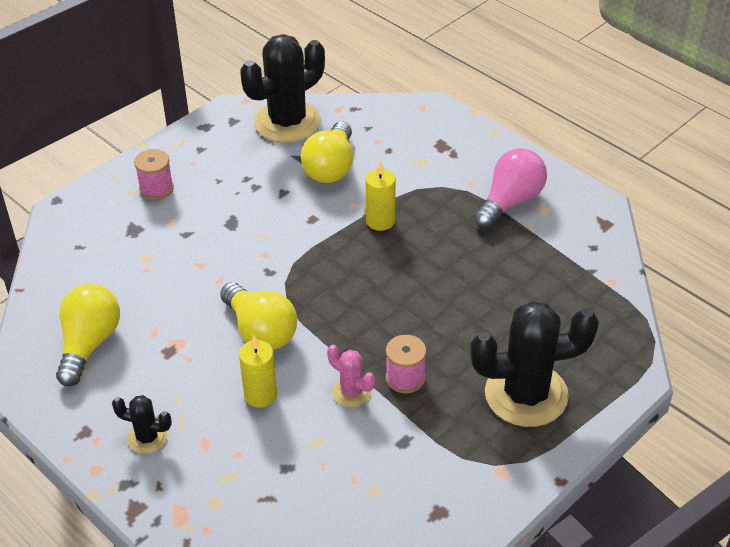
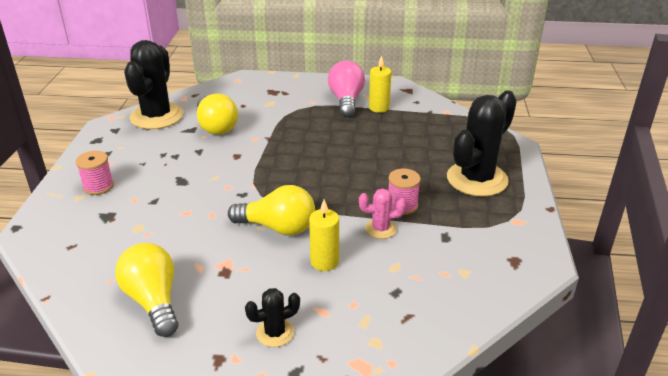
camera: 40 degrees left, 10 degrees down
yellow candle [365,160,396,231] -> yellow candle moved to [369,55,391,113]

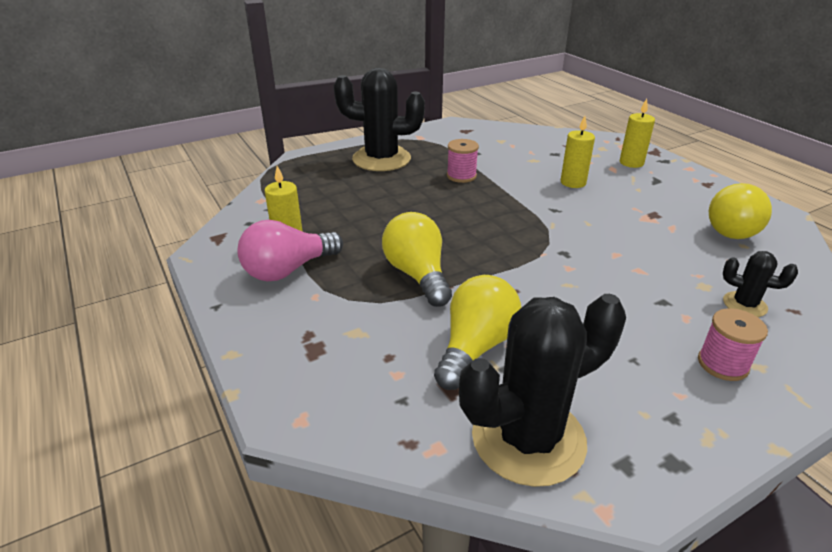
camera: 125 degrees left, 0 degrees up
yellow light bulb [228,185,315,236] -> yellow light bulb moved to [382,212,452,307]
black cactus [245,288,300,347] -> black cactus moved to [723,251,798,317]
pink cactus [359,188,406,239] -> none
none -> yellow candle [619,99,655,168]

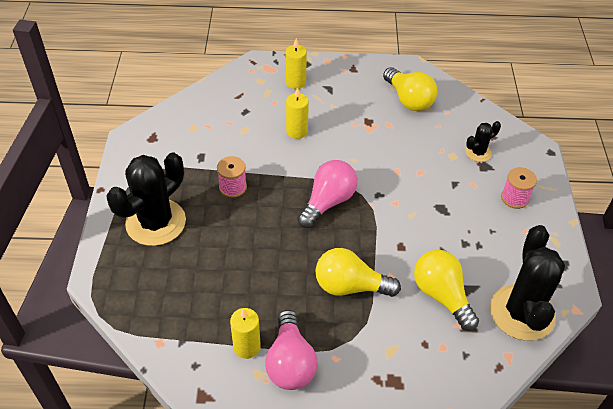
camera: 60 degrees left, 15 degrees up
none -> pink light bulb [297,160,357,228]

